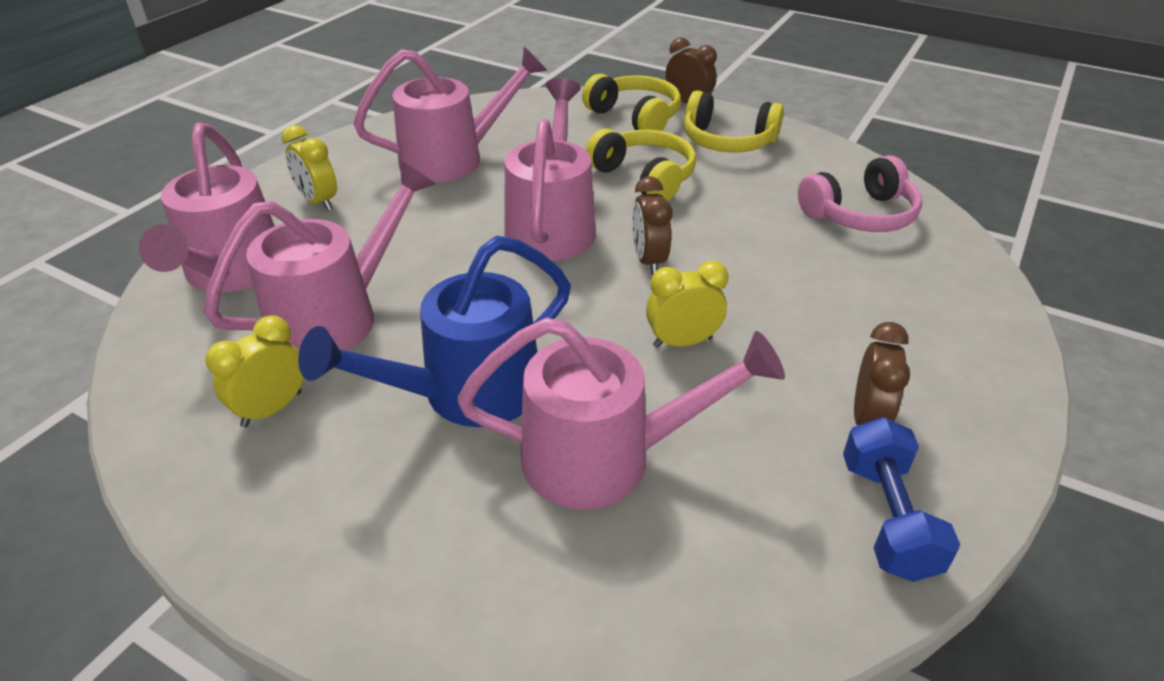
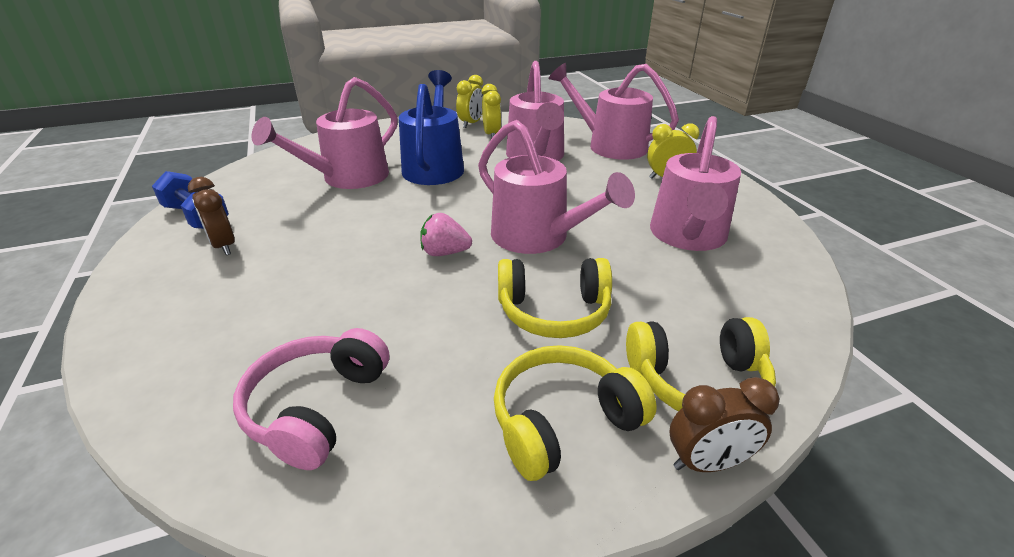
camera: 130 degrees right, 5 degrees down
brown clock [632,176,673,275] -> pink strawberry [420,213,472,256]
yellow clock [646,261,729,348] -> yellow clock moved to [456,75,484,128]

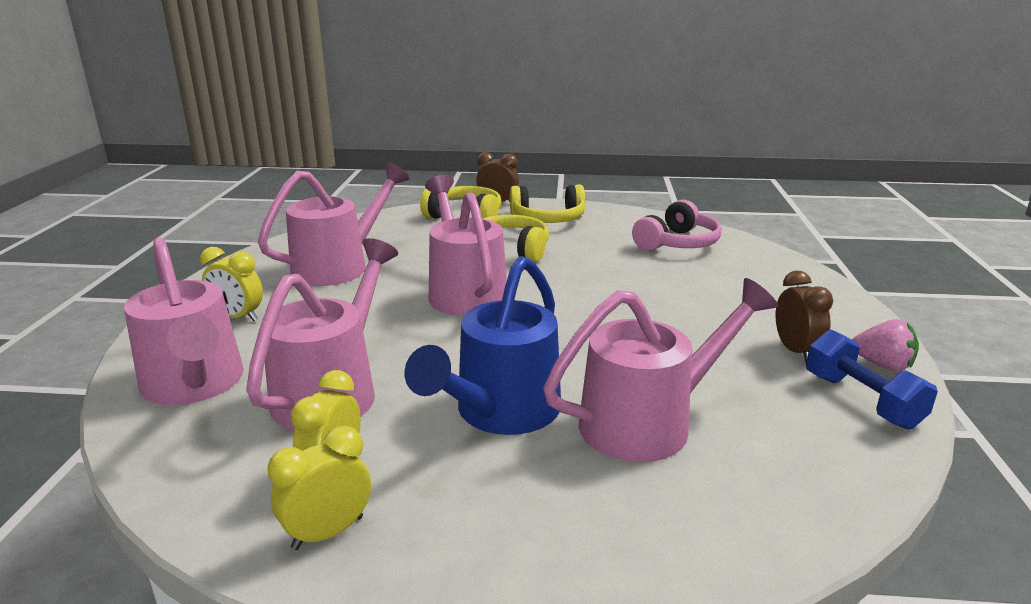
camera: 155 degrees left, 10 degrees down
pink strawberry [420,213,472,256] -> pink strawberry moved to [852,319,919,371]

